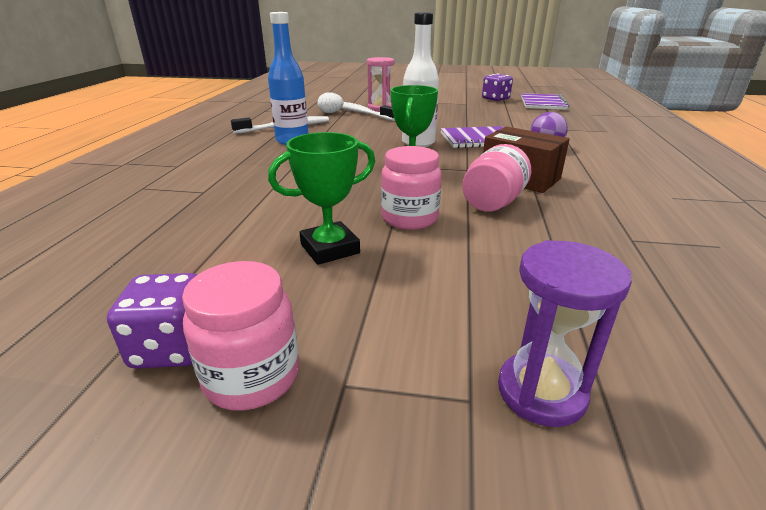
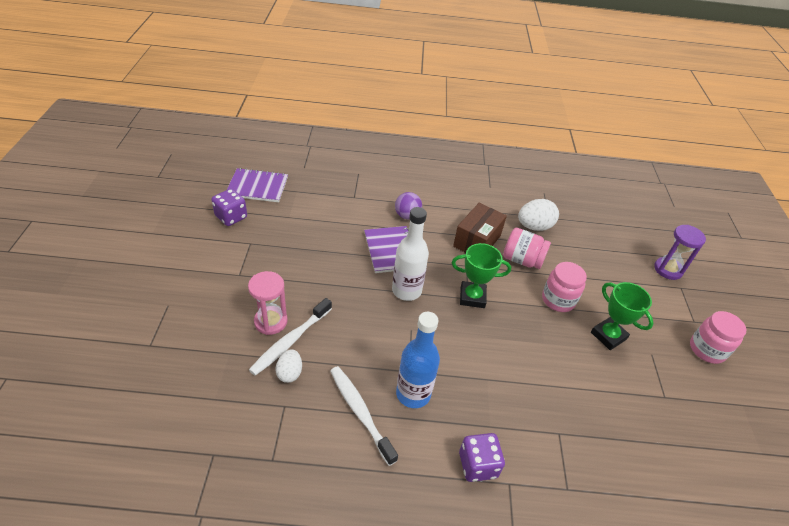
camera: 100 degrees left, 15 degrees up
purple dice [107,273,198,369] -> purple dice moved to [459,433,505,482]
none -> white egg [518,199,559,231]

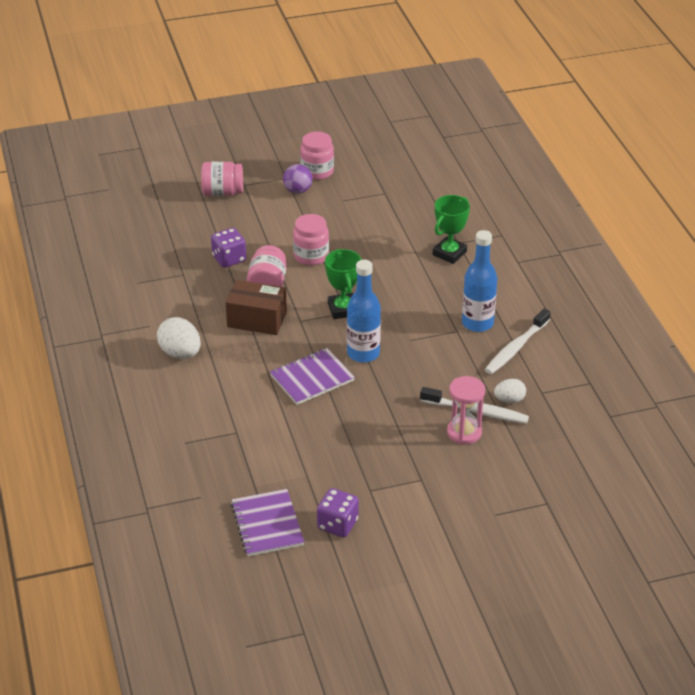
camera: 105 degrees left, 5 degrees down
white bottle [392,207,429,301] -> blue bottle [347,260,381,363]
purple ball [395,192,422,220] -> purple ball moved to [283,164,312,194]
purple dice [459,433,505,482] -> purple dice moved to [211,228,246,268]
white egg [518,199,559,231] -> white egg moved to [157,317,201,359]
green trophy [591,282,654,350] -> green trophy moved to [433,195,470,264]
purple hourglass [654,225,706,280] -> pink jar [201,162,243,196]

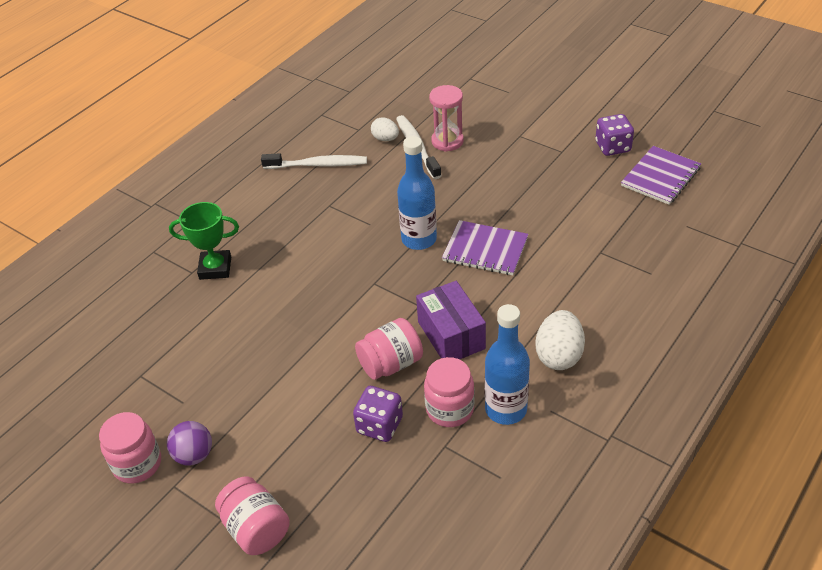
camera: 125 degrees left, 5 degrees up
brown box [226,280,287,335] -> purple box [416,281,486,359]
pink jar [293,214,329,266] -> pink jar moved to [424,357,475,427]
green trophy [325,249,361,319] -> none
blue bottle [462,230,497,332] -> blue bottle moved to [485,304,530,425]

